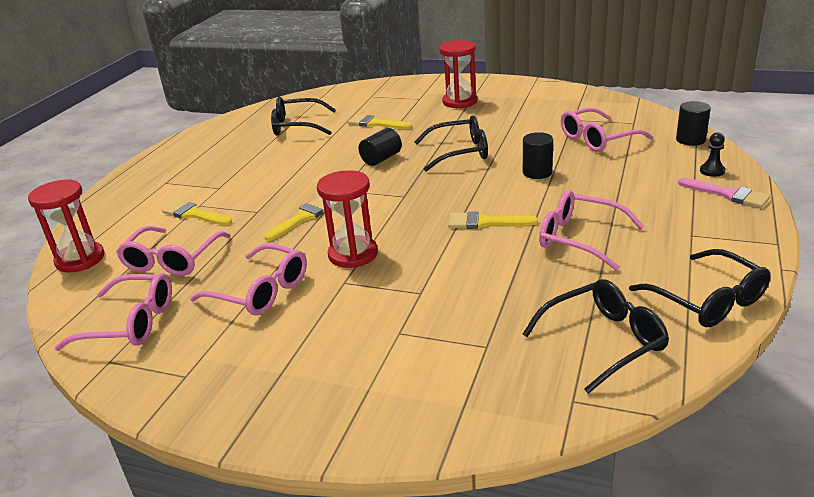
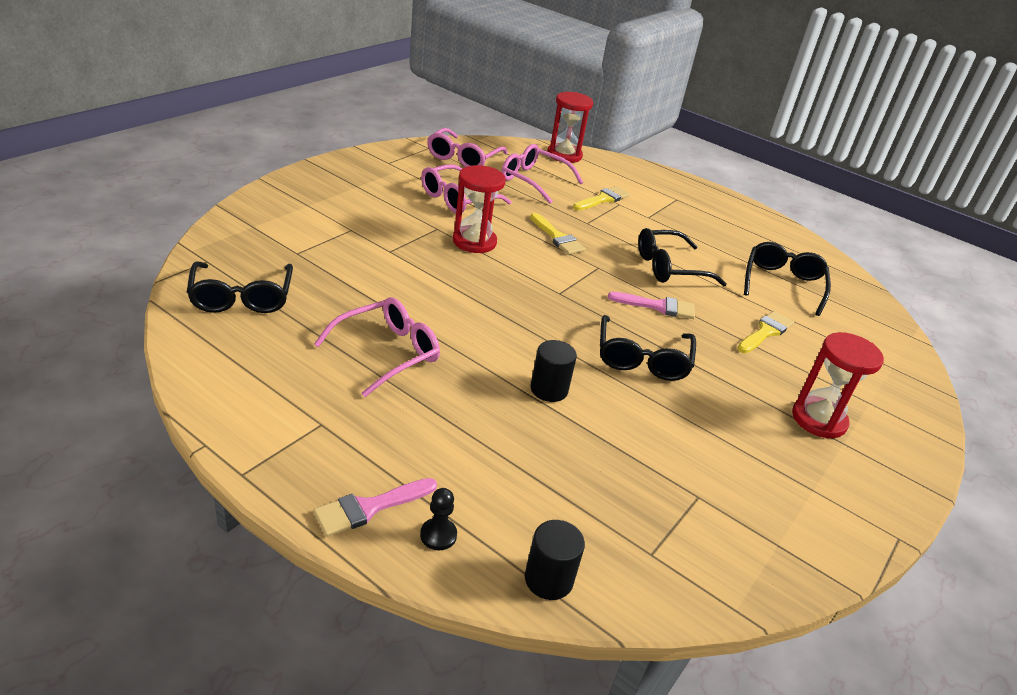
camera: 100 degrees right, 5 degrees up
black cylinder [358,128,402,166] -> pink brush [608,292,695,319]
yellow brush [448,211,538,229] -> none
pink glasses [561,107,653,152] -> none
black glasses [629,249,771,327] -> black glasses moved to [638,228,727,287]

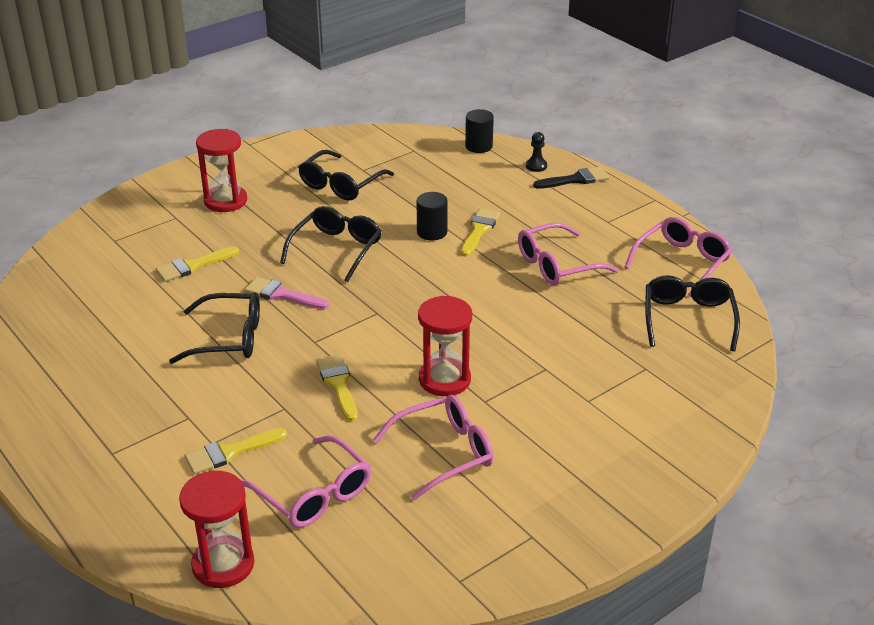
camera: 160 degrees left, 0 degrees up
pink brush [313,478,437,537] -> black brush [533,167,609,189]
pink glasses [427,128,508,167] -> pink glasses moved to [624,217,732,297]
black glasses [744,242,831,316] -> black glasses moved to [298,150,394,201]
none -> yellow brush [461,208,500,257]

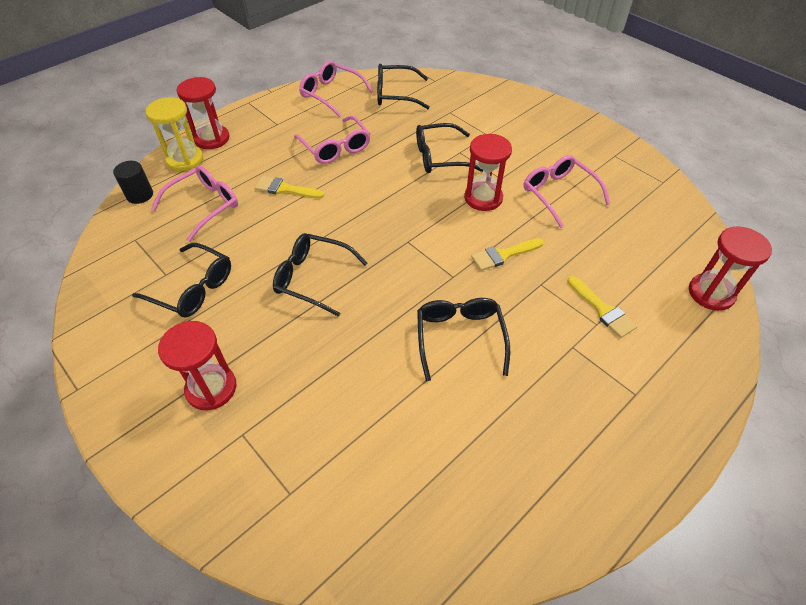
camera: 95 degrees left, 15 degrees up
yellow brush [155,246,239,282] -> none
pink glasses [242,435,371,528] -> pink glasses moved to [151,165,238,242]
pink brush [245,277,329,309] -> none
black cylinder [417,192,448,241] -> none
black pawn [526,132,547,172] -> yellow hourglass [146,97,203,171]
black brush [533,167,609,189] -> red hourglass [176,77,230,149]
none -> black glasses [416,123,483,173]

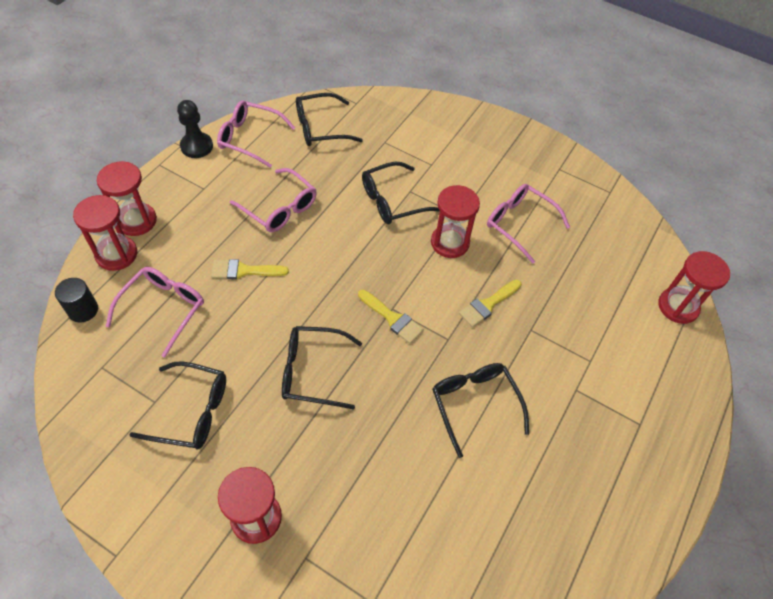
camera: 20 degrees left, 5 degrees up
yellow hourglass [146,97,203,171] -> red hourglass [73,195,137,271]
yellow brush [567,276,637,338] -> yellow brush moved to [358,290,424,344]
none -> black pawn [177,100,213,158]

